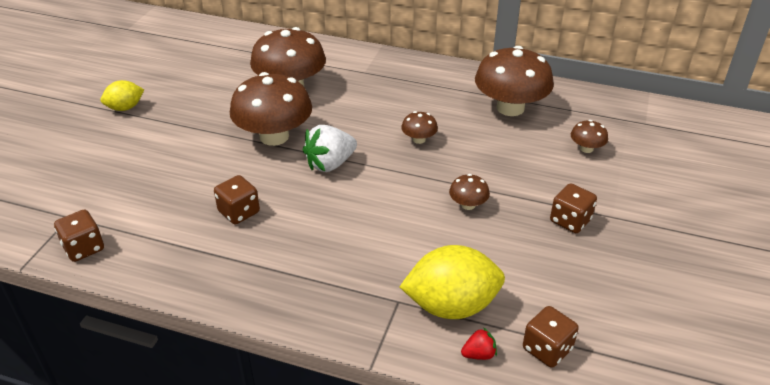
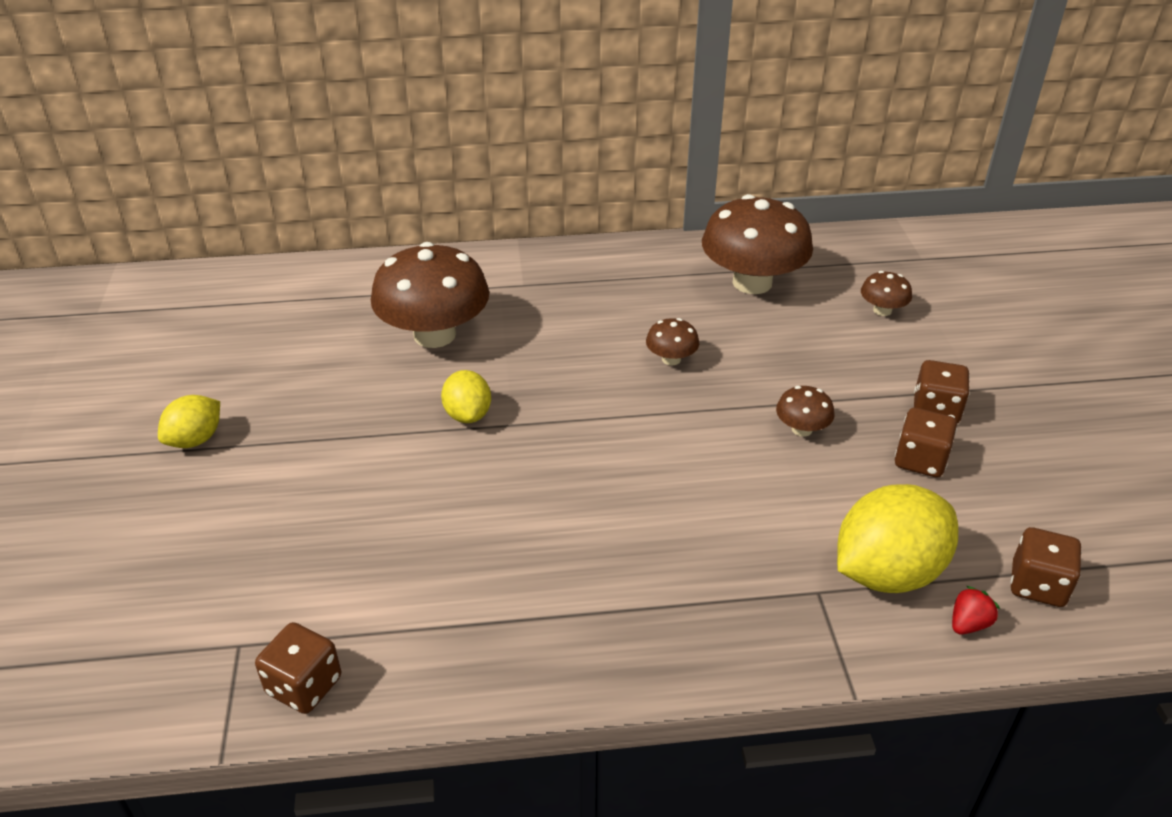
camera: 25 degrees left, 0 degrees up
brown dice [214,175,260,225] -> brown dice moved to [895,408,957,477]
brown mushroom [230,72,312,146] -> yellow lemon [441,370,491,423]
white strawberry [303,125,357,172] -> none

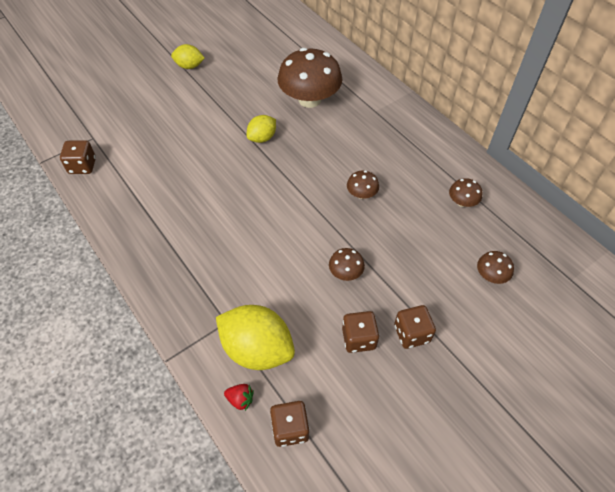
camera: 60 degrees right, 15 degrees up
brown mushroom [702,194,813,294] -> brown mushroom [449,178,482,207], size x0.45

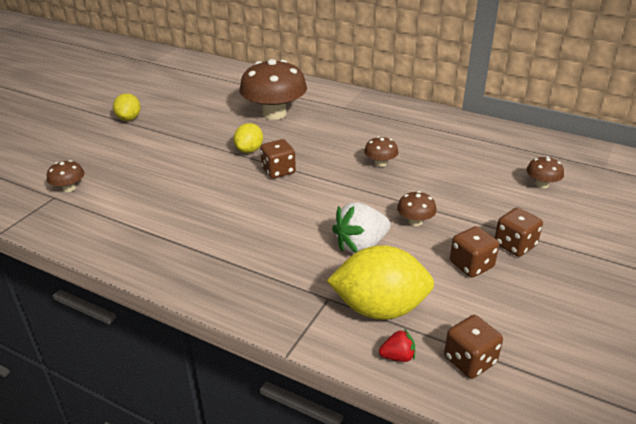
camera: 25 degrees left, 20 degrees down
brown dice [60,140,96,174] -> brown dice moved to [260,139,296,179]
yellow lemon [171,44,205,69] -> yellow lemon turned 75 degrees counterclockwise [113,93,141,121]
brown mushroom [449,178,482,207] -> brown mushroom moved to [47,160,84,192]
none -> white strawberry [332,202,390,254]

